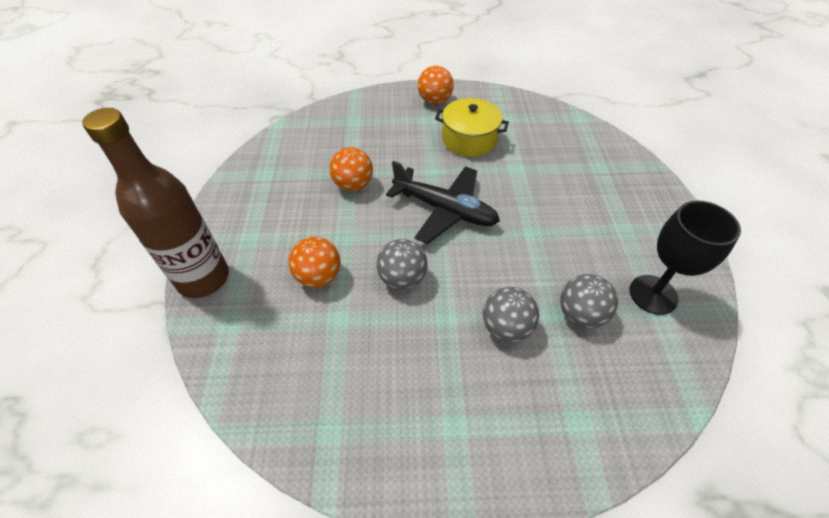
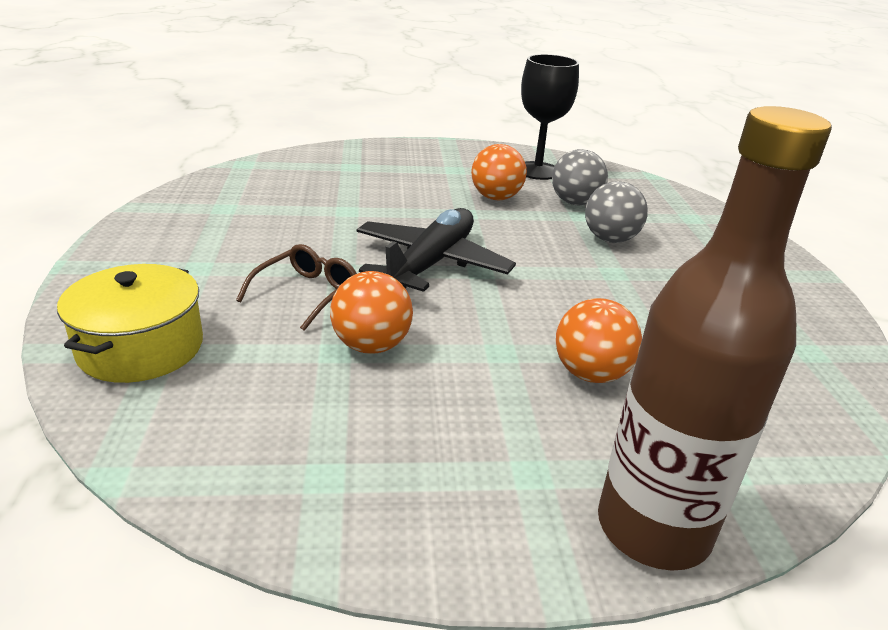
camera: 95 degrees left, 20 degrees down
grey ball [376,239,427,290] -> none
orange ball [418,66,454,104] -> orange ball moved to [471,144,527,200]
yellow pot [435,98,509,157] -> yellow pot moved to [57,264,203,383]
none -> brown glasses [236,244,357,331]

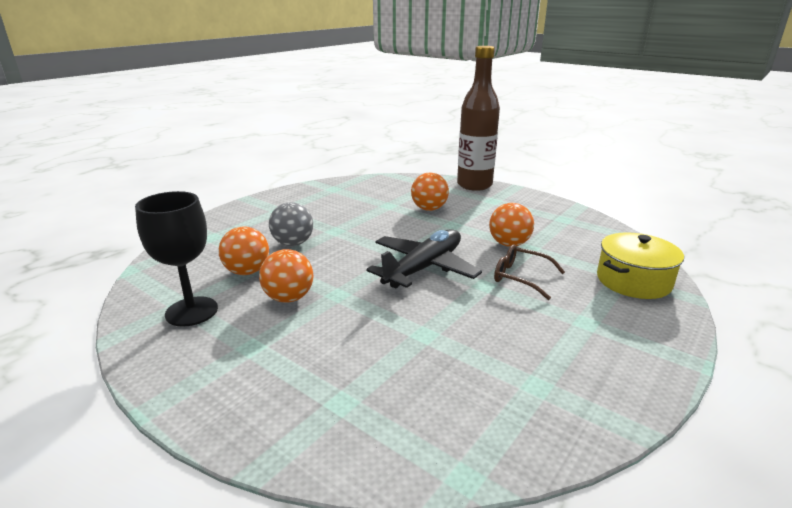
camera: 135 degrees left, 5 degrees down
brown glasses [236,244,357,331] -> brown glasses turned 45 degrees clockwise [494,244,565,300]
black plane [356,208,516,292] -> black plane turned 150 degrees clockwise [366,229,482,289]
grey ball [552,149,608,205] -> orange ball [218,226,269,275]

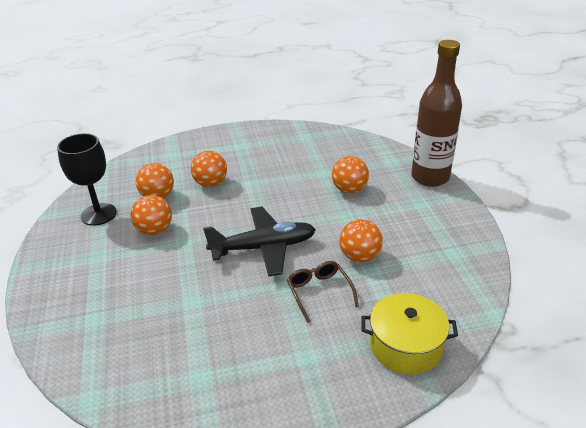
camera: 40 degrees right, 10 degrees up
grey ball [269,202,313,246] -> orange ball [191,151,227,187]

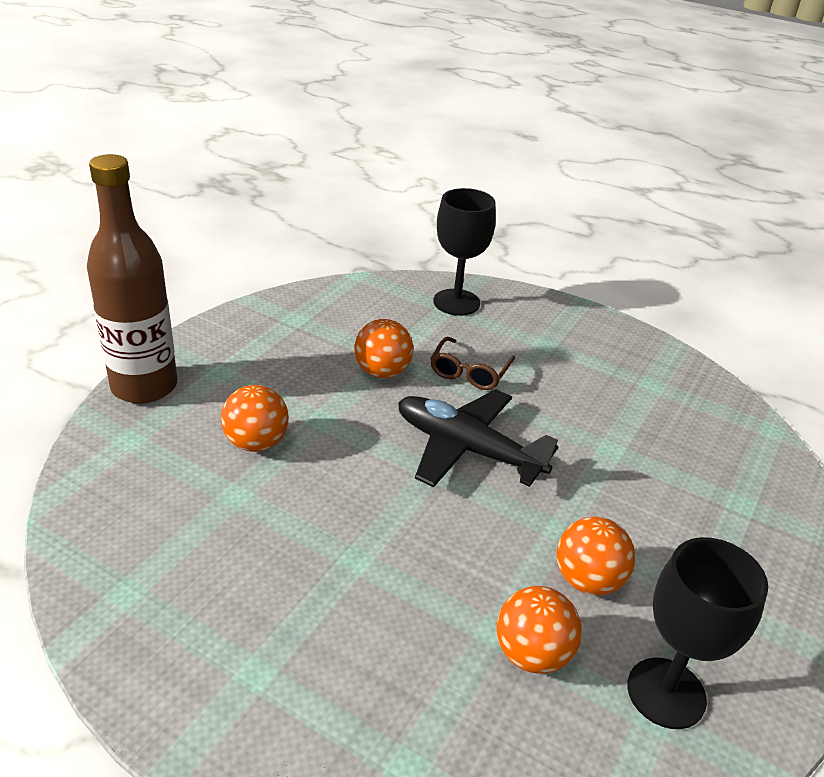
camera: 140 degrees left, 0 degrees up
orange ball [191,151,227,187] -> none
yellow pot [361,293,458,375] -> black goblet [433,188,496,316]

